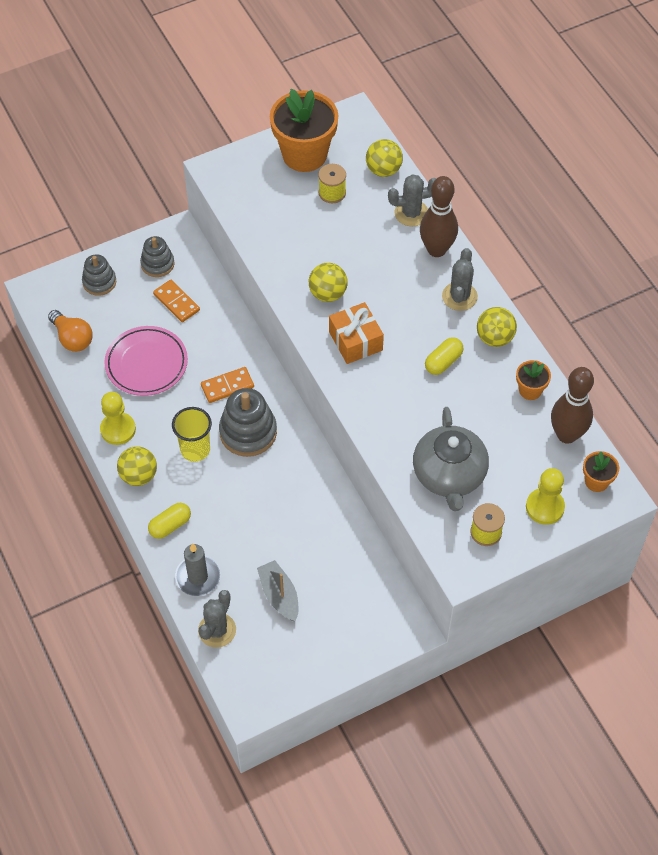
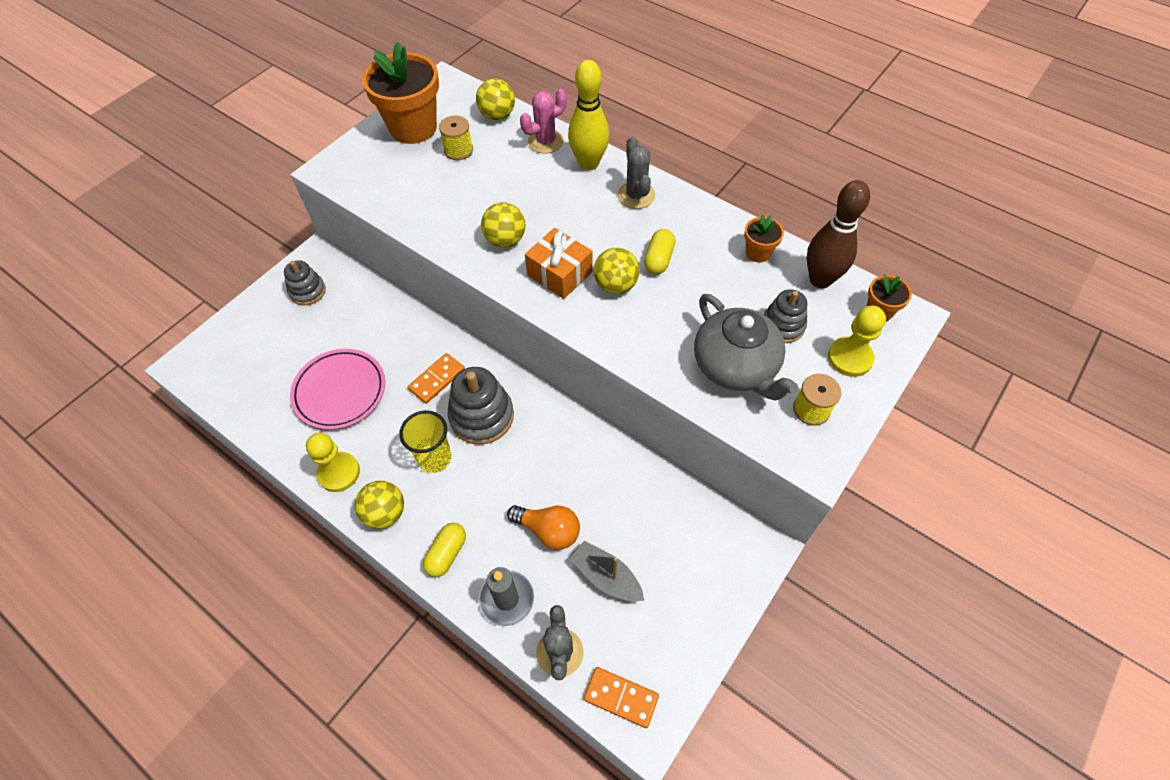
camera: 25 degrees left, 0 degrees up
orange light bulb [48,310,93,352] -> orange light bulb moved to [507,505,580,550]
grey stacking toy [82,254,116,296] -> grey stacking toy moved to [764,289,807,343]
orange domino [153,280,200,322] -> orange domino moved to [584,667,659,728]
grey cactus [388,174,436,226] -> pink cactus [520,89,567,153]
brown bowling pin [420,176,458,257] -> yellow bowling pin [568,60,610,170]
yellow ball [477,307,517,347] -> yellow ball moved to [594,248,640,294]

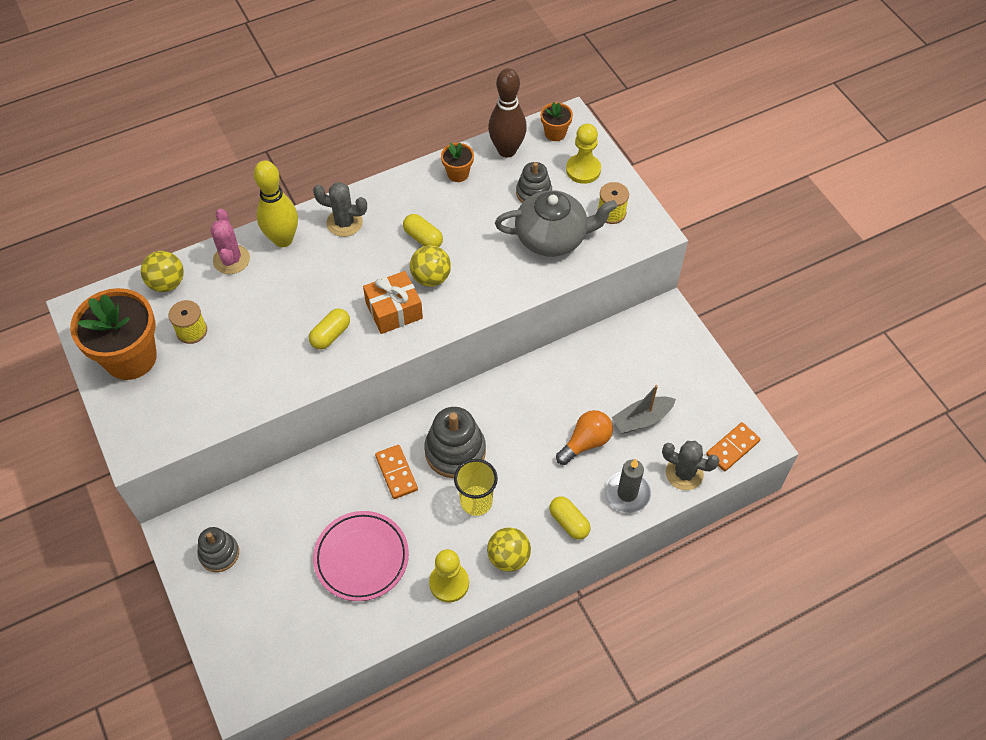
camera: 65 degrees left, 0 degrees up
yellow ball [481,202,526,248] -> yellow capsule [309,309,350,349]

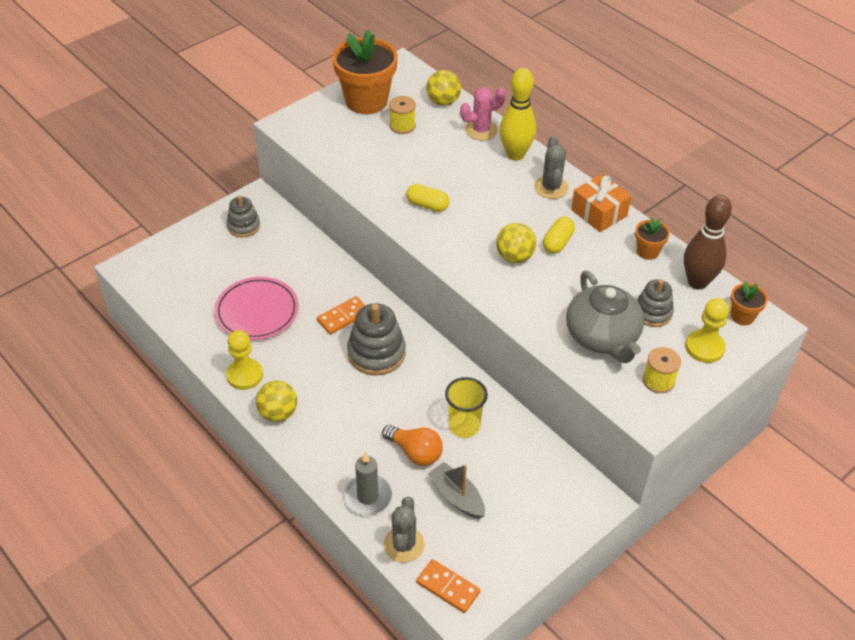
camera: 75 degrees right, 10 degrees down
orange gift [363,271,423,334] -> orange gift moved to [571,174,631,232]
yellow cup [454,459,498,516] -> yellow cup moved to [445,377,488,438]
yellow capsule [549,496,591,540] -> none

